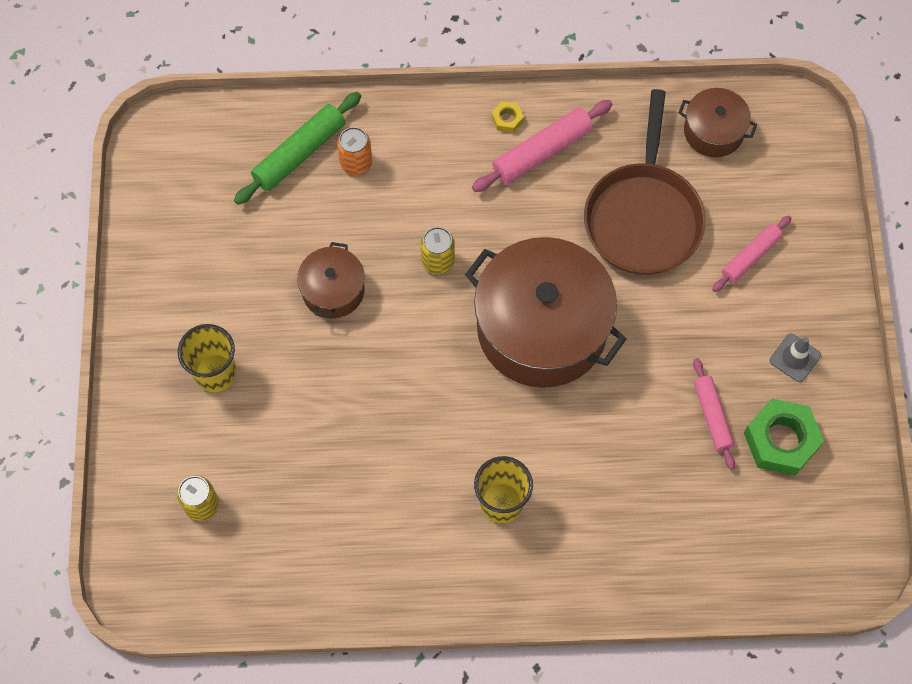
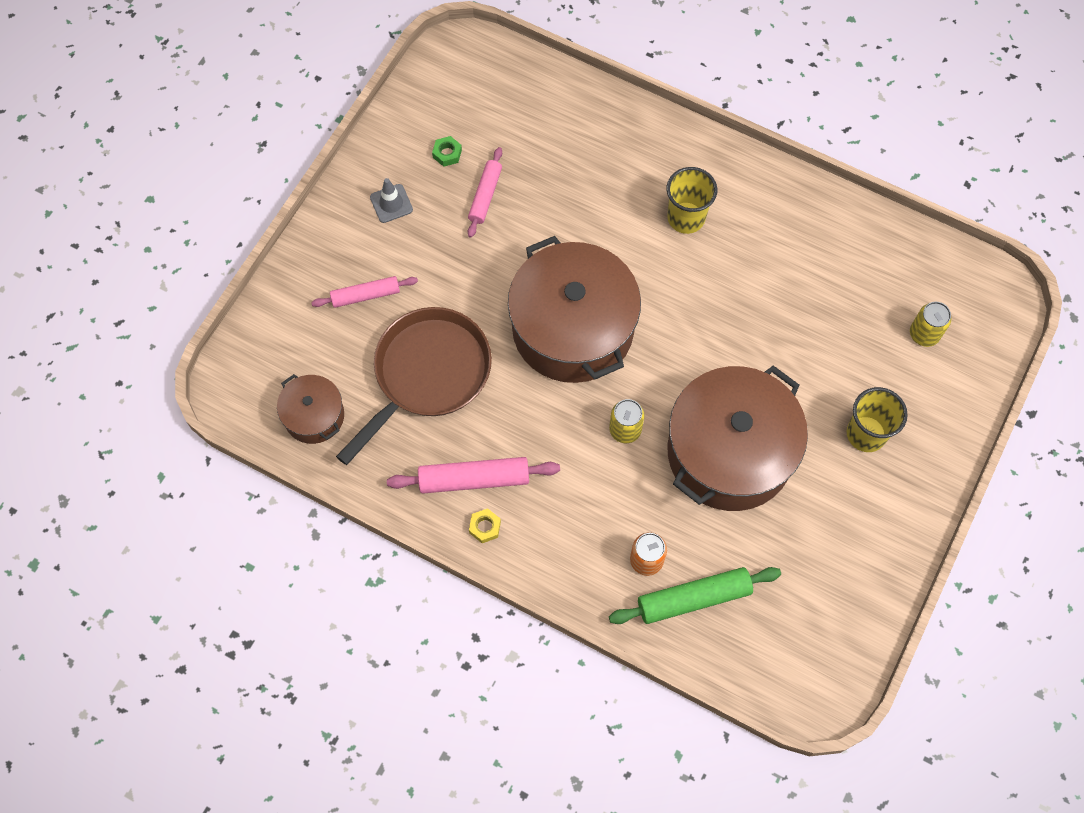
camera: 150 degrees left, 0 degrees up
brown pot [297,242,365,318] -> brown pot [667,365,808,511], size x2.05
green nut [744,399,824,476] -> green nut [432,136,462,167], size x0.46

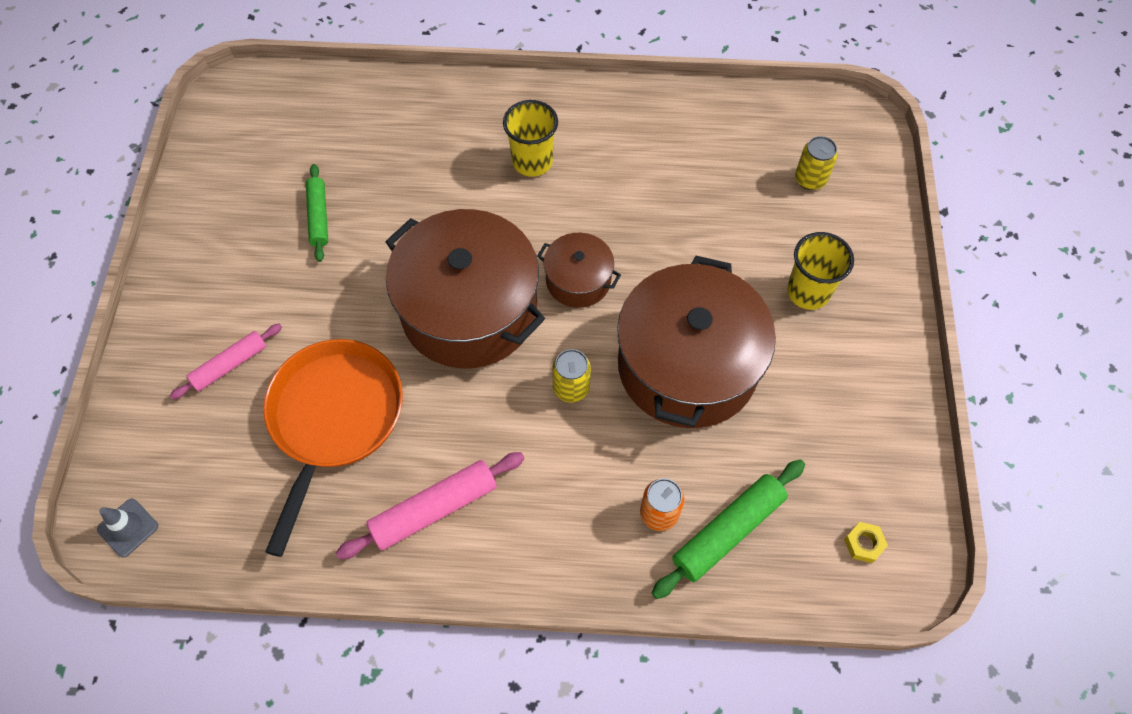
camera: 25 degrees left, 5 degrees down
brown pot [277,374,344,444] -> brown pot moved to [537,233,621,308]
brown pan [336,307,492,465] -> orange pan [263,339,403,557]
grey traffic cone [370,178,413,223] -> grey traffic cone moved to [97,499,158,558]
green nut [432,136,462,167] -> none
pink rolling pin [468,147,502,238] -> green rolling pin [306,164,328,262]
yellow nut [469,508,501,543] -> yellow nut moved to [844,522,888,563]

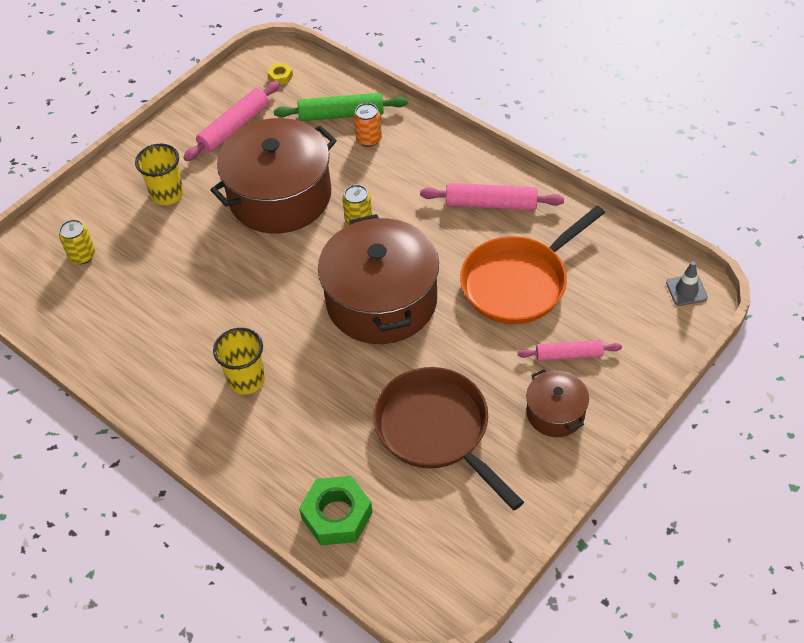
camera: 140 degrees left, 10 degrees down
green rolling pin [306,164,328,262] -> brown pan [373,367,524,510]
brown pot [537,233,621,308] -> brown pot moved to [526,369,589,437]
none -> pink rolling pin [183,81,280,161]
none -> green nut [299,476,373,545]

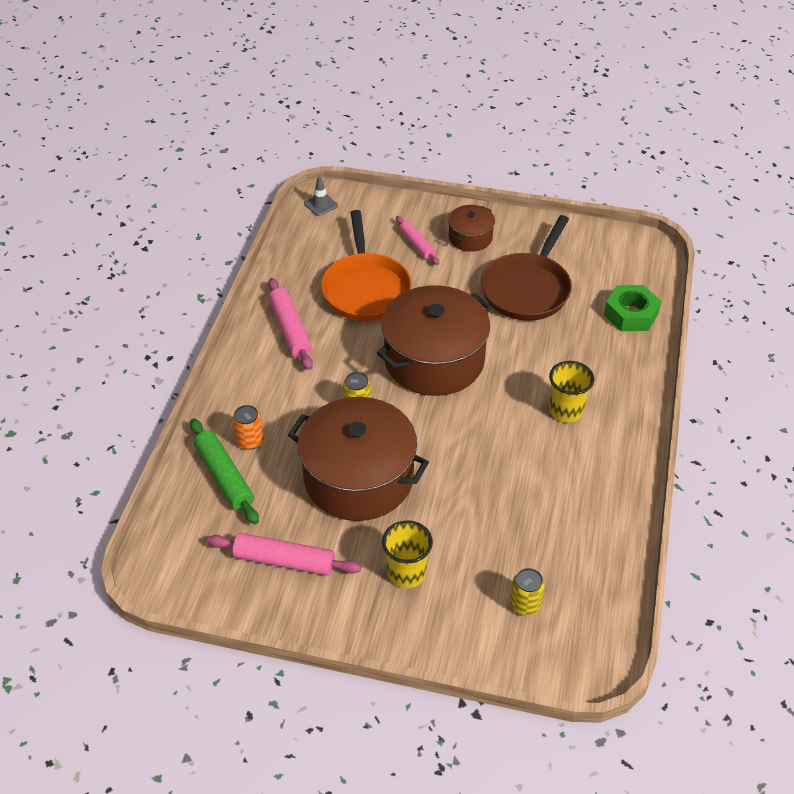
camera: 120 degrees left, 5 degrees down
yellow nut [267,63,293,85] -> none
orange pan [460,206,605,324] -> orange pan turned 60 degrees clockwise [321,210,412,321]

